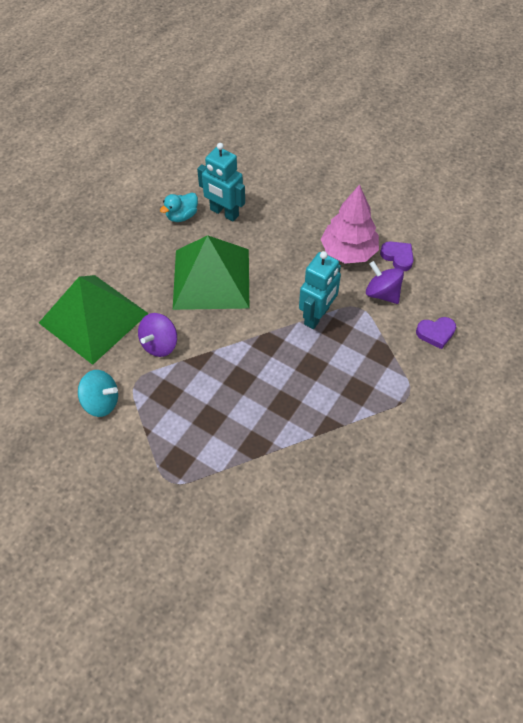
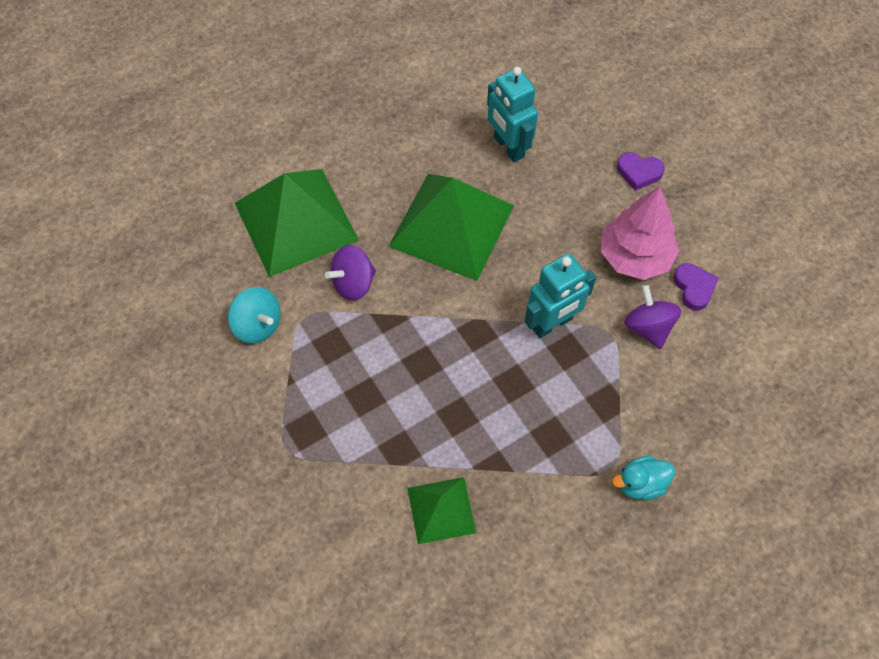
camera: 25 degrees right, 5 degrees up
turquoise duck [160,193,198,222] -> turquoise duck moved to [612,456,675,500]
purple heart [416,317,456,349] -> purple heart moved to [617,152,665,191]
none -> green pyramid [407,477,476,544]

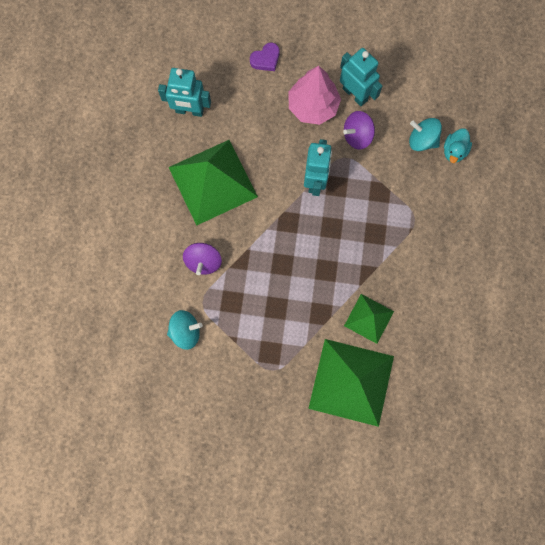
camera: 50 degrees left, 15 degrees up
green pyramid [235,169,359,277] -> green pyramid moved to [308,339,394,427]
turquoise duck [612,456,675,500] -> turquoise duck moved to [444,129,472,163]
purple spinning top [624,285,681,349] -> purple spinning top turned 45 degrees counterclockwise [343,111,375,149]
purple heart [673,263,718,311] -> turquoise robot [340,48,383,106]
none -> turquoise spinning top [409,118,442,151]

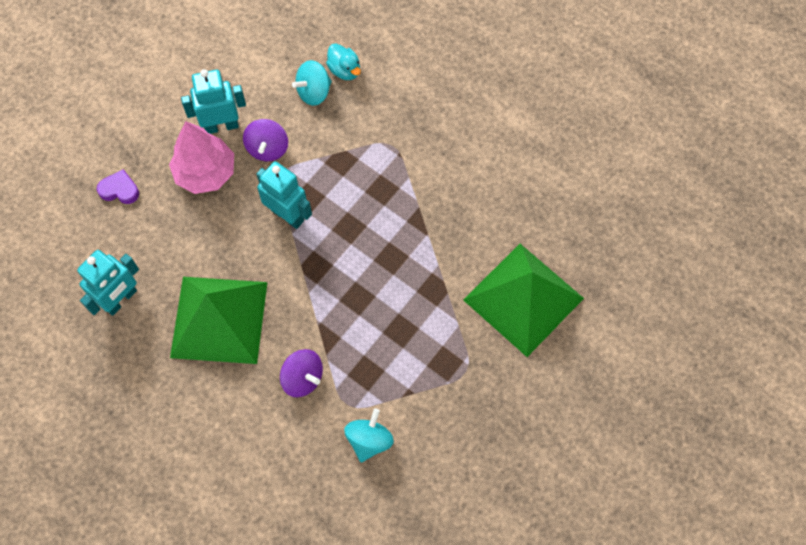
camera: 60 degrees left, 10 degrees down
purple heart [250,43,279,71] -> purple heart turned 75 degrees counterclockwise [97,169,139,204]
green pyramid [344,294,394,344] -> none

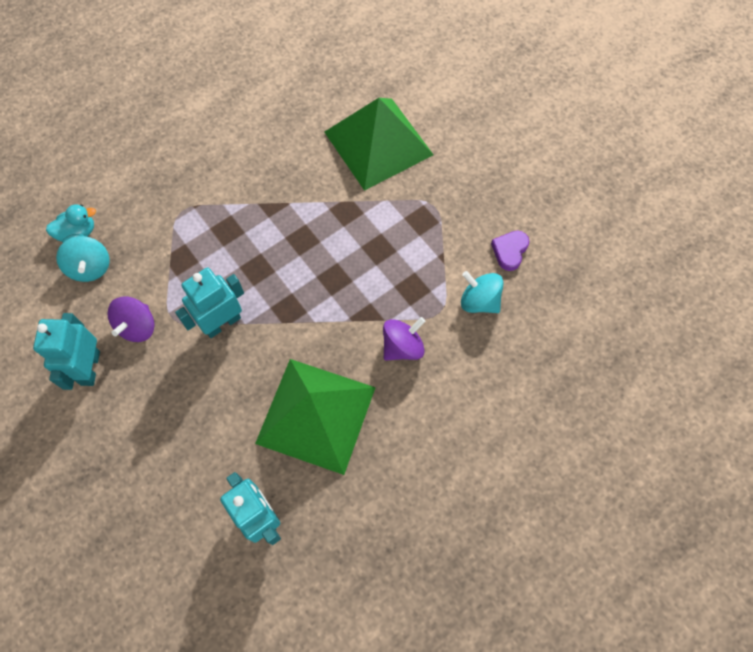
camera: 75 degrees left, 0 degrees up
purple heart [97,169,139,204] -> purple heart moved to [491,231,529,271]
pink tree [169,121,234,194] -> none
purple spinning top [243,119,288,161] -> purple spinning top turned 90 degrees clockwise [107,297,155,342]

